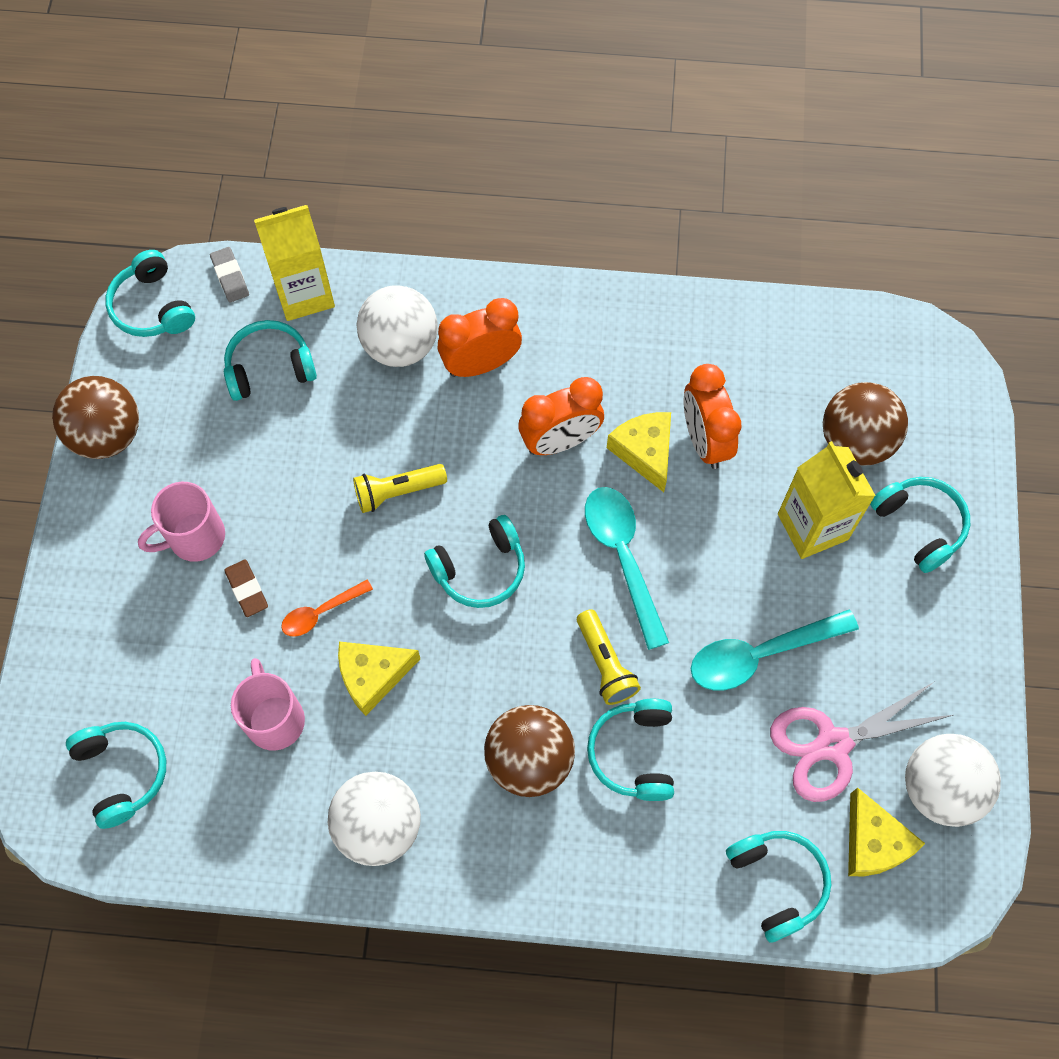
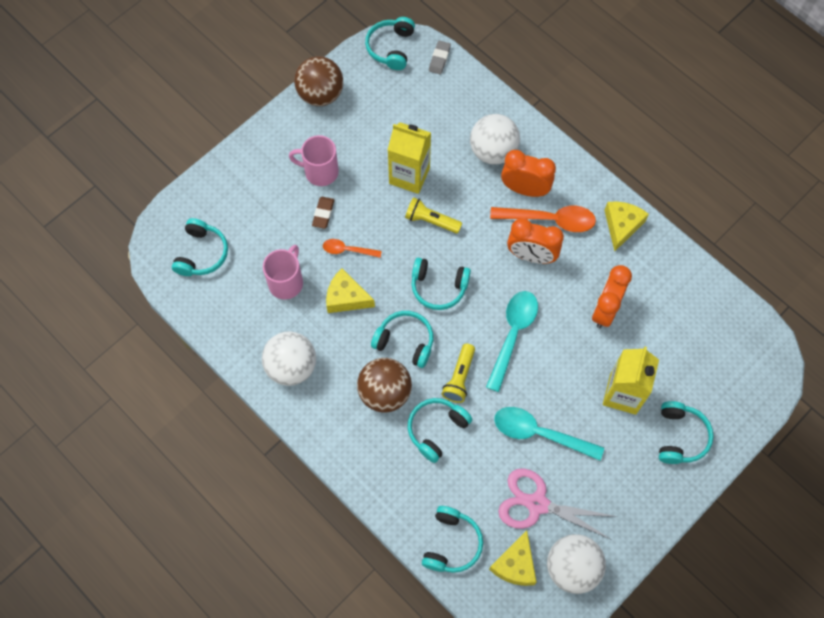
camera: 40 degrees right, 0 degrees up
turquoise headphones [224,320,317,401] -> turquoise headphones moved to [371,311,433,368]
yellow carton [254,205,335,321] -> yellow carton moved to [388,122,431,194]
yellow cheese [607,412,671,492] -> yellow cheese moved to [604,201,649,251]
brown ball [823,382,908,466] -> none
none -> orange spoon [490,206,596,232]

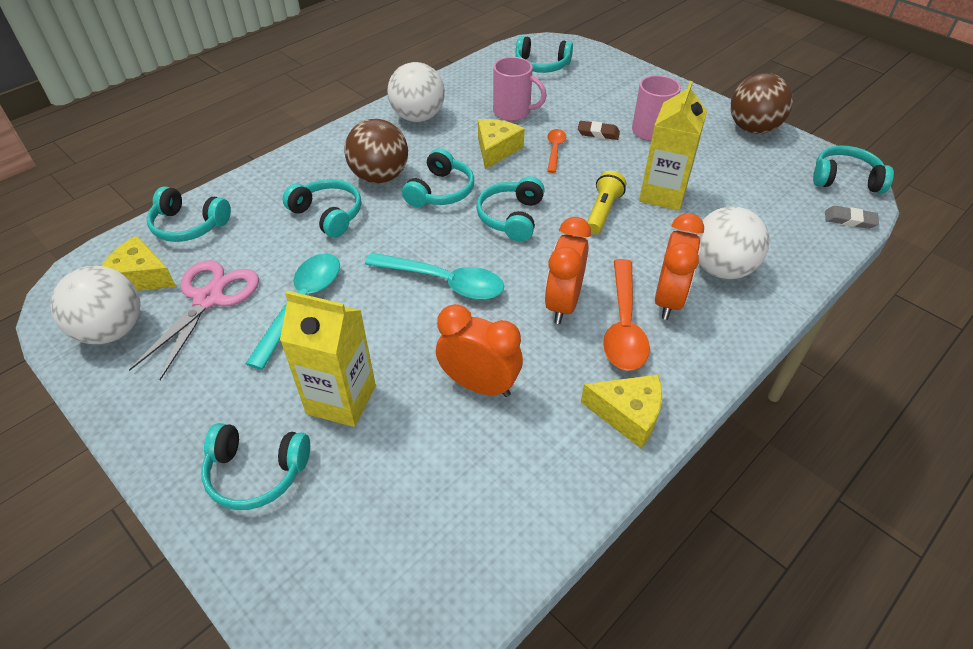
camera: 90 degrees right, 20 degrees down
yellow flashlight [442,344,475,403] -> none

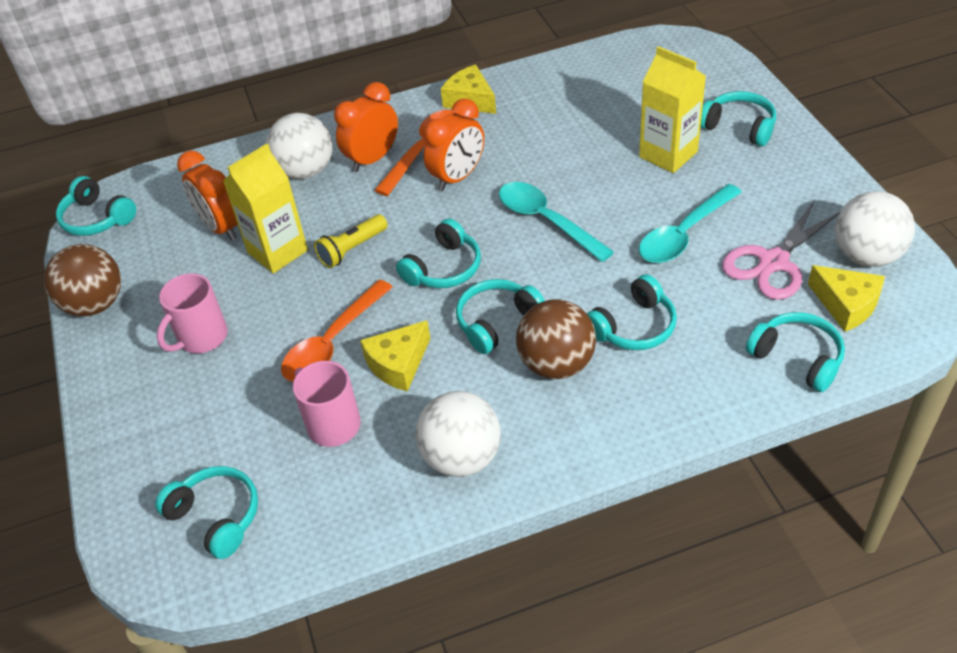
camera: 150 degrees left, 0 degrees up
turquoise headphones [283,179,361,238] -> turquoise headphones turned 105 degrees counterclockwise [586,274,677,350]
orange clock [436,304,523,397] -> orange clock moved to [177,151,238,240]
orange spoon [547,129,566,173] -> orange spoon [281,280,393,381], size x1.79
brown eraser [578,121,620,140] -> none
grey eraser [825,206,879,229] -> none

